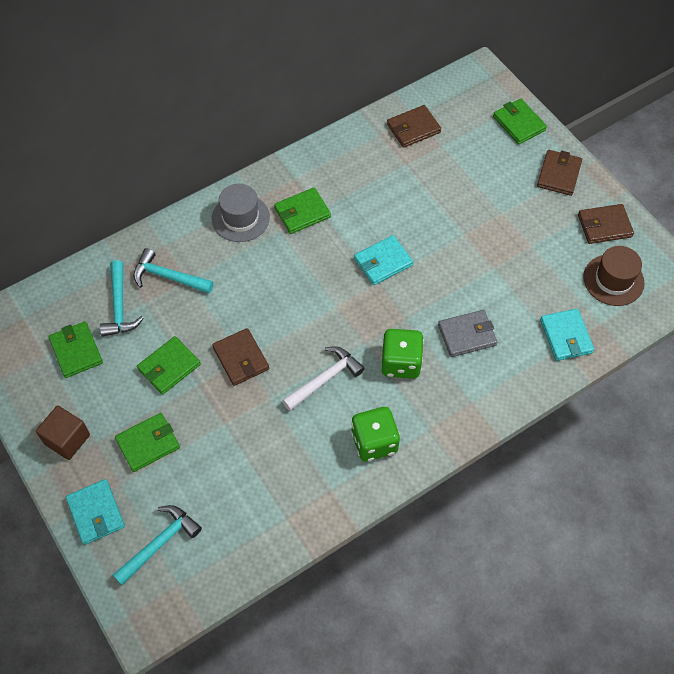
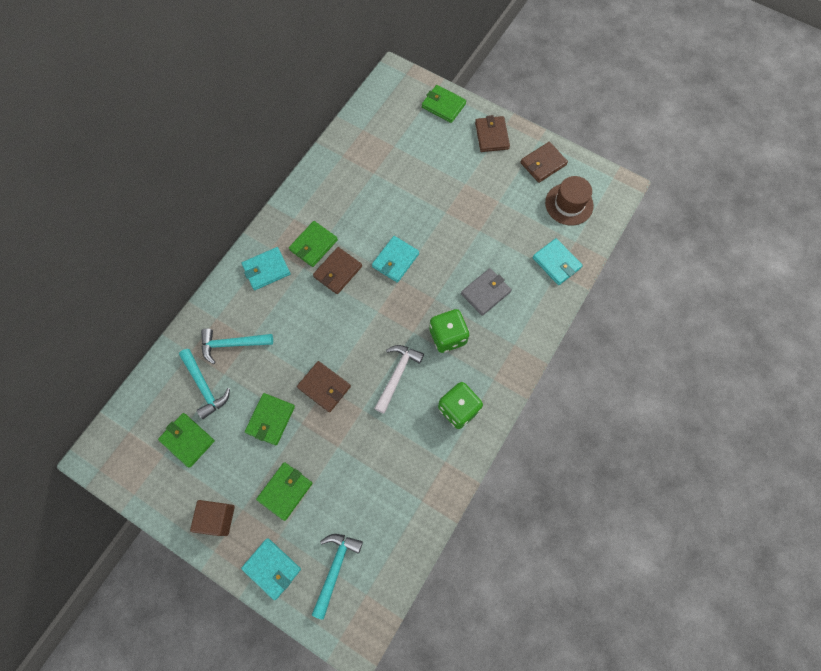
camera: 25 degrees left, 10 degrees up
grey hat [212,184,270,242] -> turquoise wallet [242,247,291,290]
brown wallet [387,105,441,148] -> brown wallet moved to [313,247,362,294]

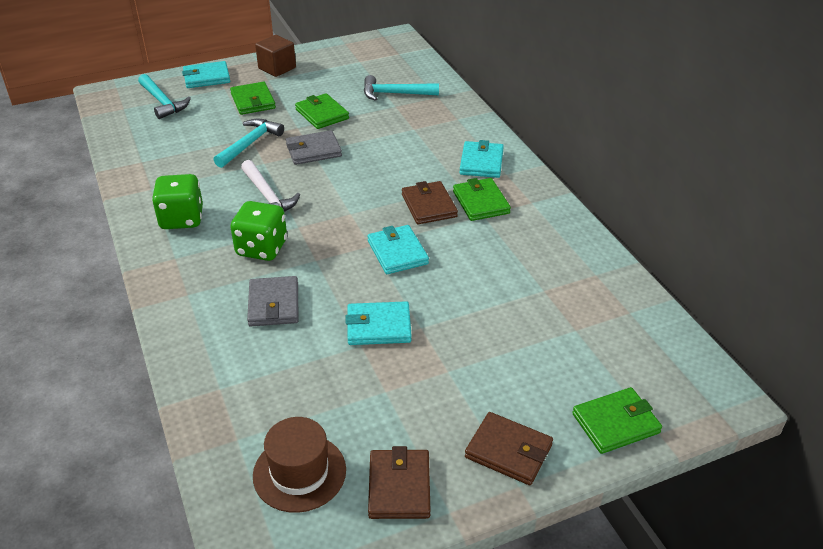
camera: 125 degrees right, 30 degrees down
green wallet [158,413,215,468] -> none
turquoise hammer [201,328,273,364] -> turquoise hammer moved to [213,119,284,168]
brown wallet [297,361,351,412] -> grey wallet [286,130,342,165]
turquoise wallet [532,238,583,285] -> turquoise wallet moved to [346,301,412,345]

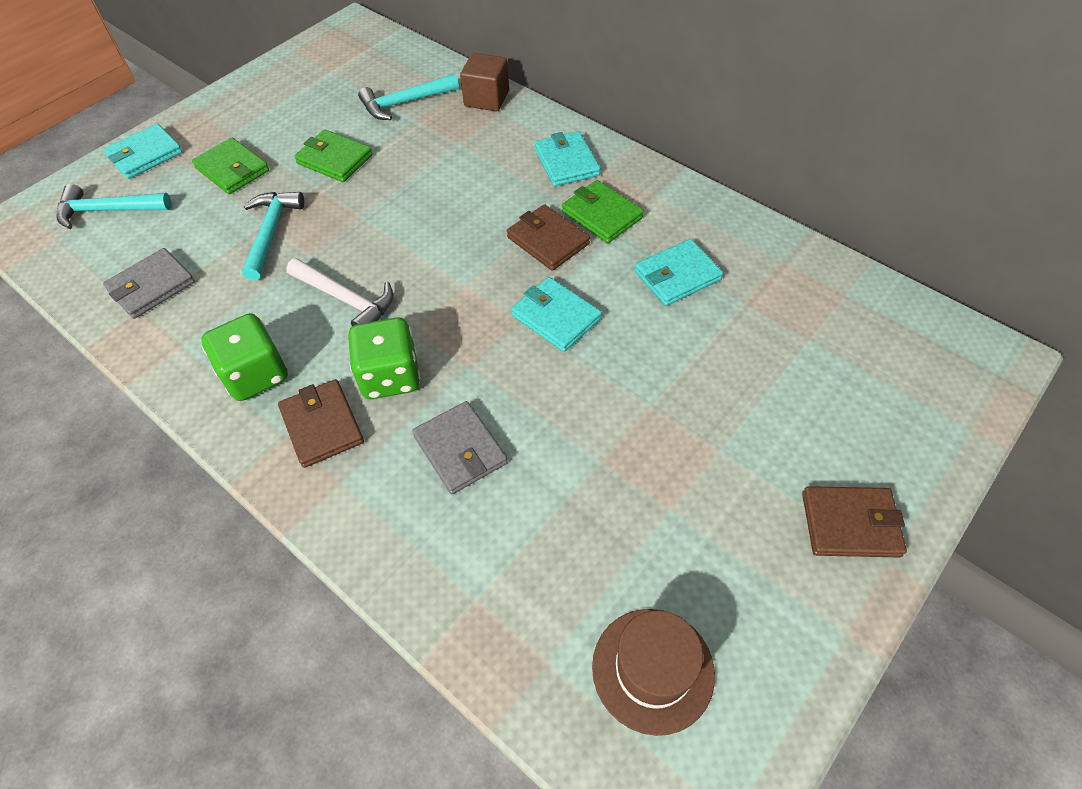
camera: 25 degrees left, 15 degrees up
turquoise hammer [138,74,191,119] -> turquoise hammer turned 150 degrees clockwise [56,184,172,229]
brown cube [255,35,296,77] -> brown cube moved to [460,53,509,111]
grey wallet [286,130,342,165] -> grey wallet moved to [103,248,195,319]
turquoise wallet [346,301,412,345] -> turquoise wallet moved to [634,239,723,306]
brown wallet [368,446,431,519] -> brown wallet moved to [278,379,364,468]
green wallet [572,387,662,454] -> none

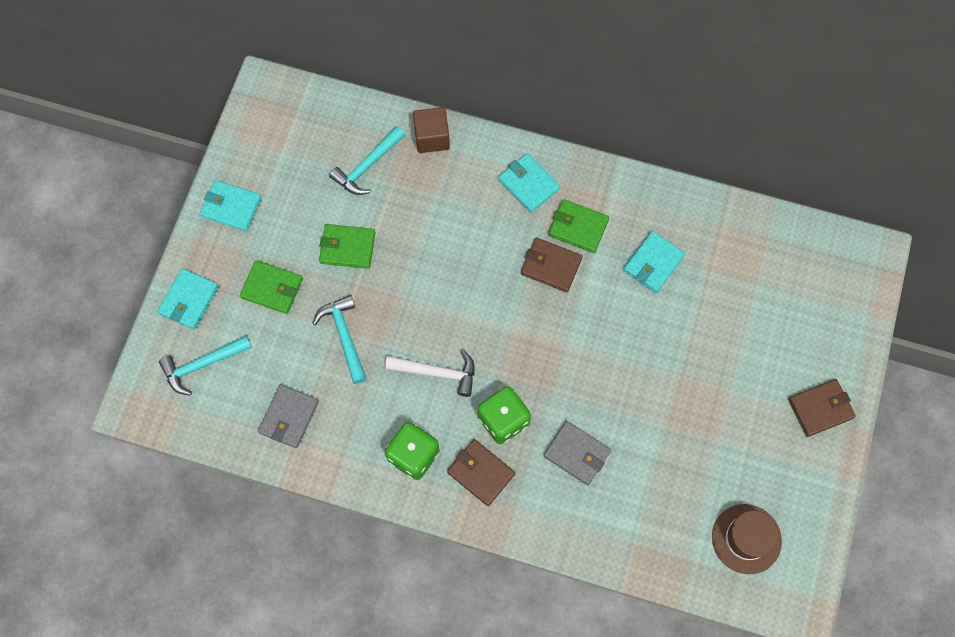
camera: 25 degrees left, 15 degrees up
turquoise wallet [511,277,602,352] -> turquoise wallet moved to [200,180,262,232]

